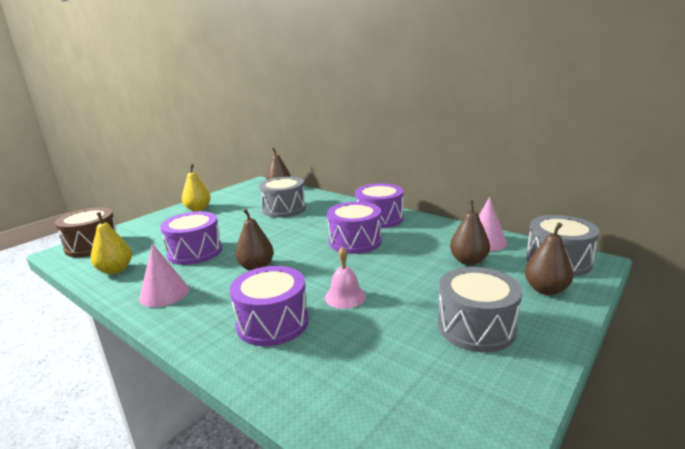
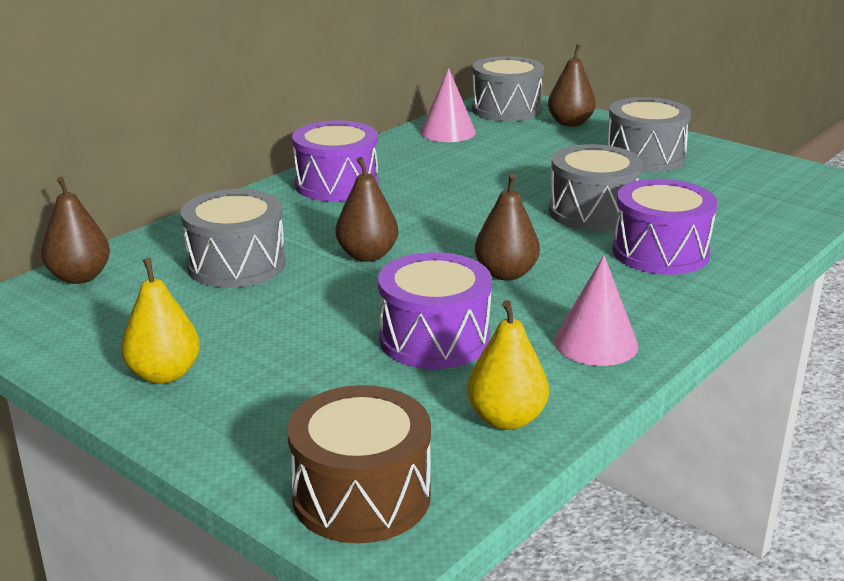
camera: 90 degrees left, 5 degrees up
pink bell [325,246,366,309] -> grey drum [549,144,643,231]
purple drum [327,202,382,254] -> none
brown pear [450,200,490,265] -> brown pear moved to [336,157,398,262]

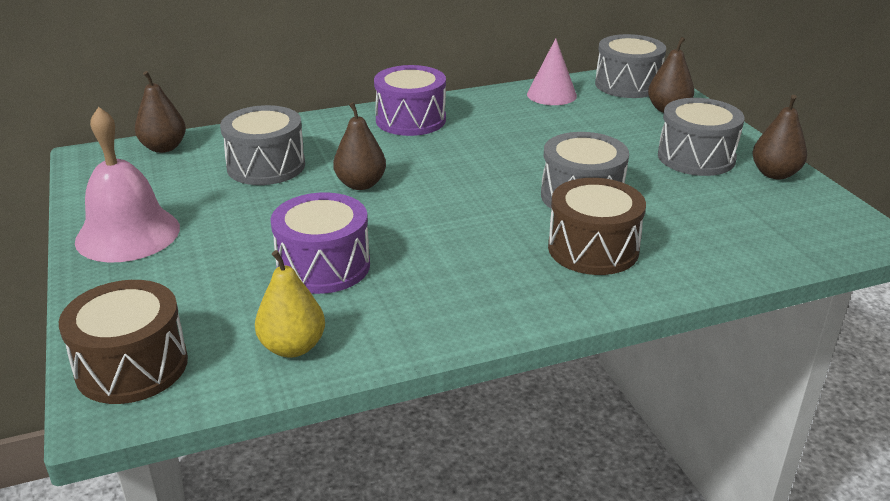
camera: 30 degrees right, 5 degrees up
yellow pear [121,258,200,384] -> pink bell [75,107,180,262]
brown pear [475,174,540,281] -> brown pear moved to [752,95,807,179]
pink cone [554,255,638,366] -> none
purple drum [612,179,717,275] -> brown drum [548,178,646,275]

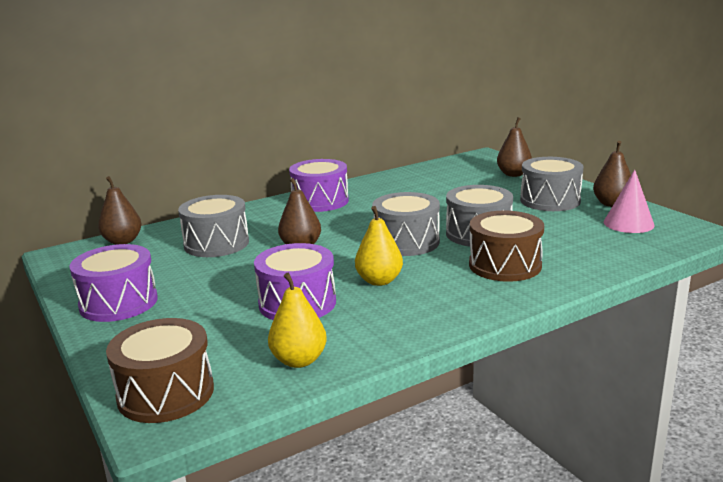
camera: 10 degrees left, 10 degrees down
pink bell [75,107,180,262] -> purple drum [69,244,158,322]
pink cone [527,38,577,105] -> pink cone moved to [604,170,655,233]
grey drum [595,34,666,98] -> grey drum moved to [372,192,440,256]
none -> yellow pear [355,206,403,286]

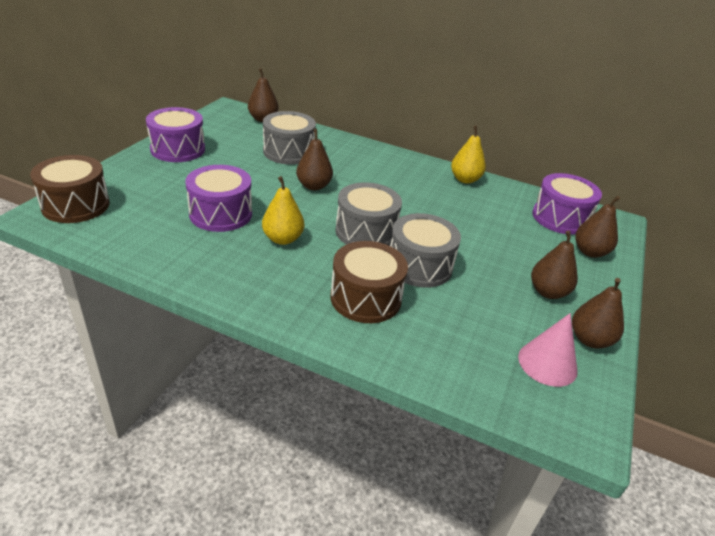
camera: 50 degrees right, 15 degrees up
yellow pear [268,273,327,368] -> yellow pear moved to [451,126,486,184]
purple drum [289,159,349,212] -> purple drum moved to [532,173,602,235]
grey drum [520,157,583,211] -> brown pear [531,230,578,299]

